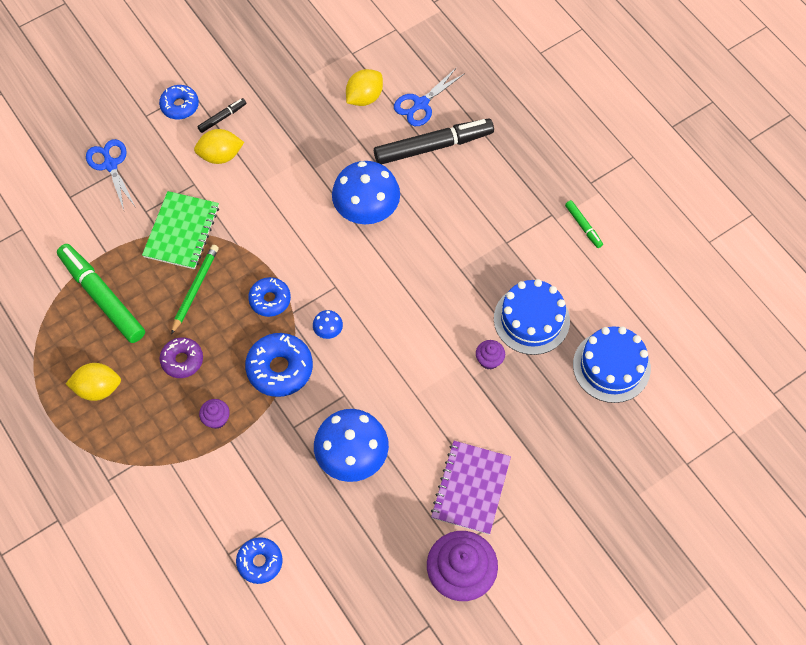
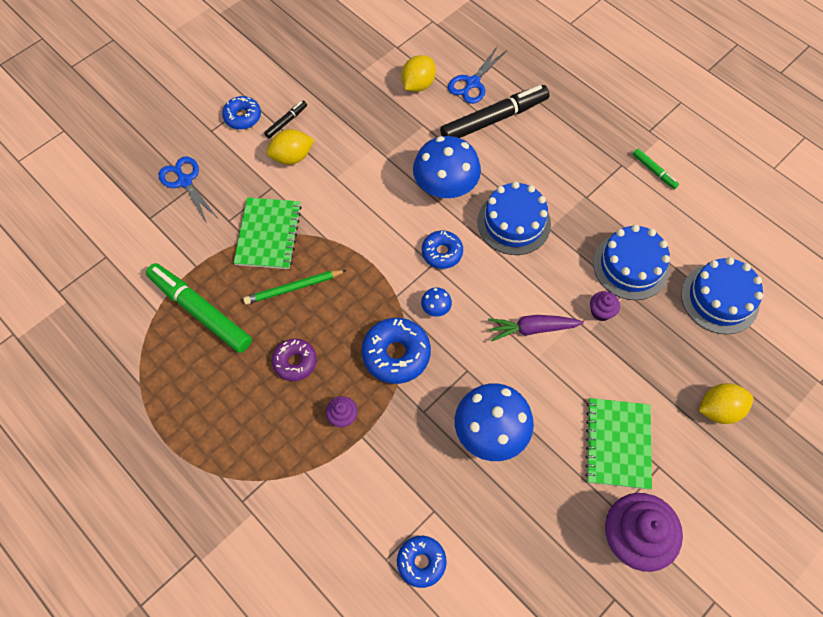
camera: 10 degrees left, 0 degrees up
yellow lemon [66,363,121,401] -> yellow lemon moved to [699,383,753,424]
green pencil [171,245,219,334] -> green pencil turned 120 degrees counterclockwise [243,270,347,305]
blue donut [248,277,291,317] -> blue donut moved to [422,230,463,269]
purple notebook [431,441,511,535] -> green notebook [585,398,652,490]
none -> blue cake [478,181,551,255]
none -> purple carrot [488,315,584,341]

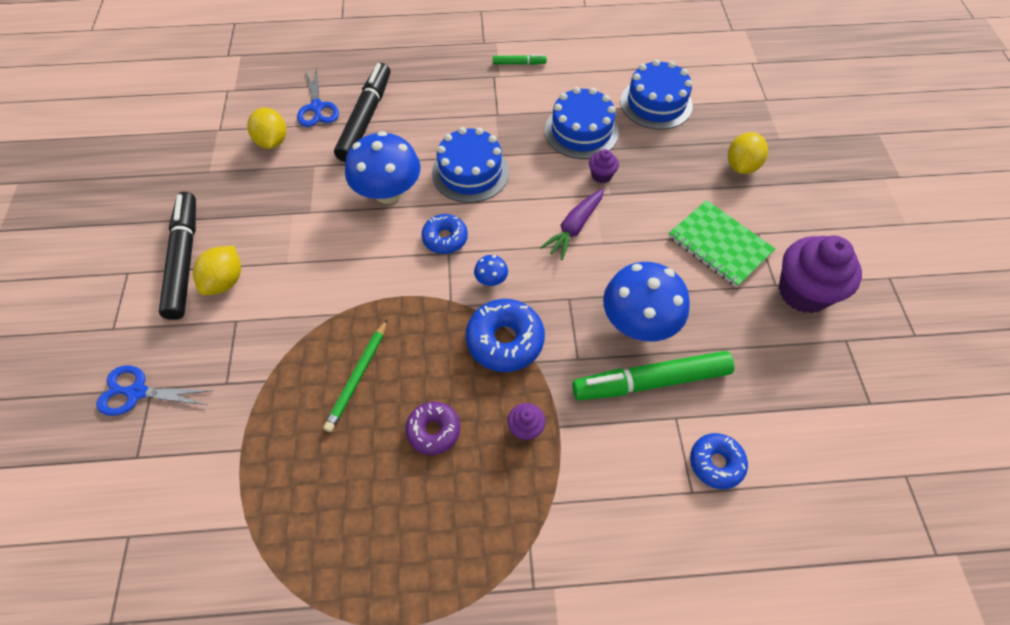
camera: 50 degrees left, 5 degrees down
green marker [146,263,252,353] -> green marker moved to [572,351,735,401]
blue donut [222,96,261,129] -> none
green notebook [234,197,302,269] -> none
black marker [264,101,307,138] -> black marker [159,192,196,320], size x2.18

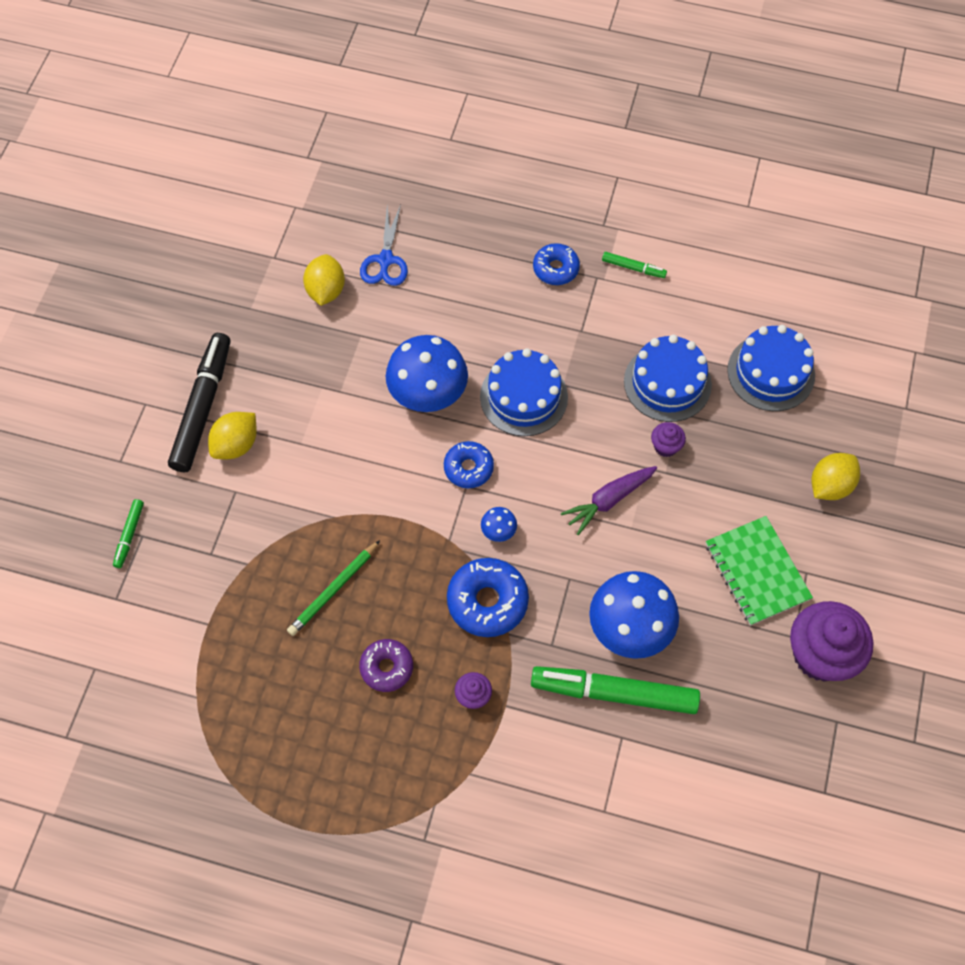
camera: 20 degrees right, 5 degrees up
blue scissors [97,366,213,416] -> green marker [113,499,144,568]
black marker [334,63,390,162] -> none
blue donut [690,433,748,489] -> blue donut moved to [533,243,580,285]

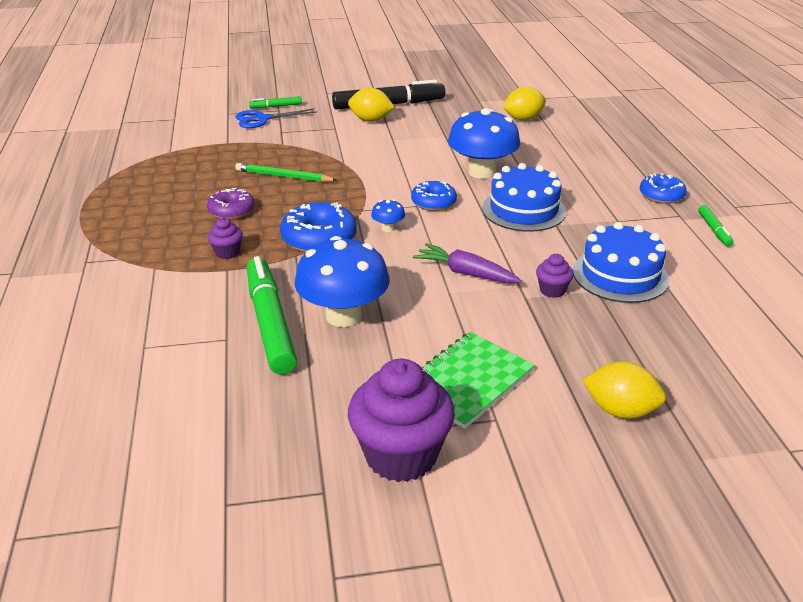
camera: 65 degrees right, 30 degrees down
blue scissors [360,204,408,286] -> blue scissors moved to [235,108,317,128]
blue cake [727,325,815,411] -> none

